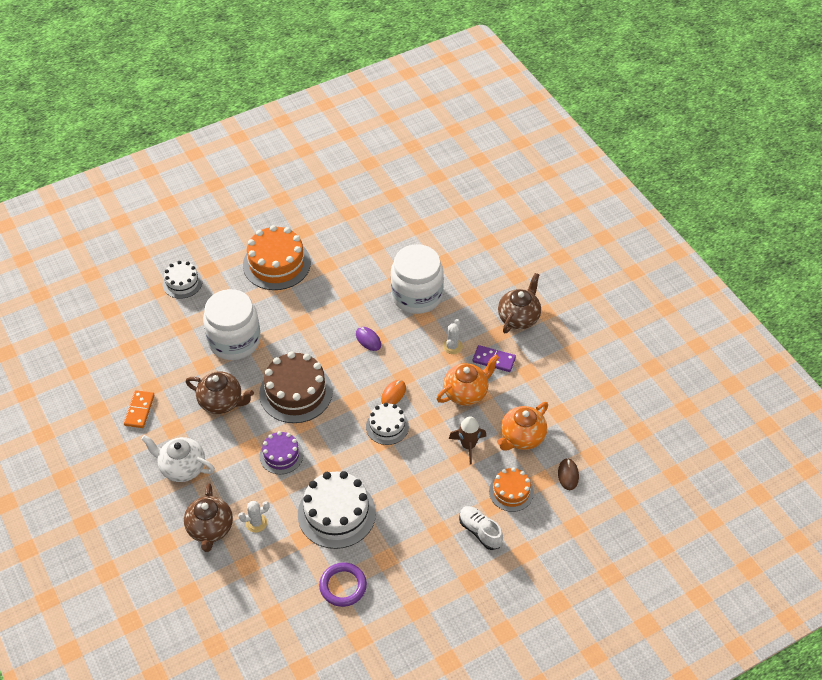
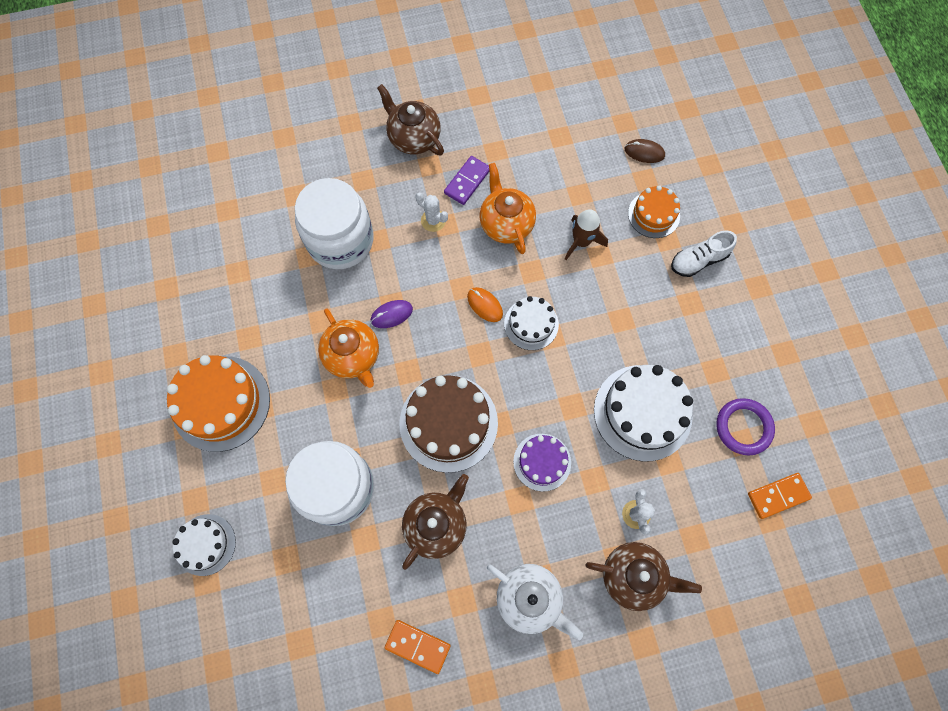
camera: 75 degrees left, 20 degrees up
white teapot [141,435,215,482] -> white teapot turned 90 degrees counterclockwise [487,564,583,640]
orange teapot [497,402,548,451] -> orange teapot moved to [318,309,379,388]
none -> orange domino [748,473,812,519]

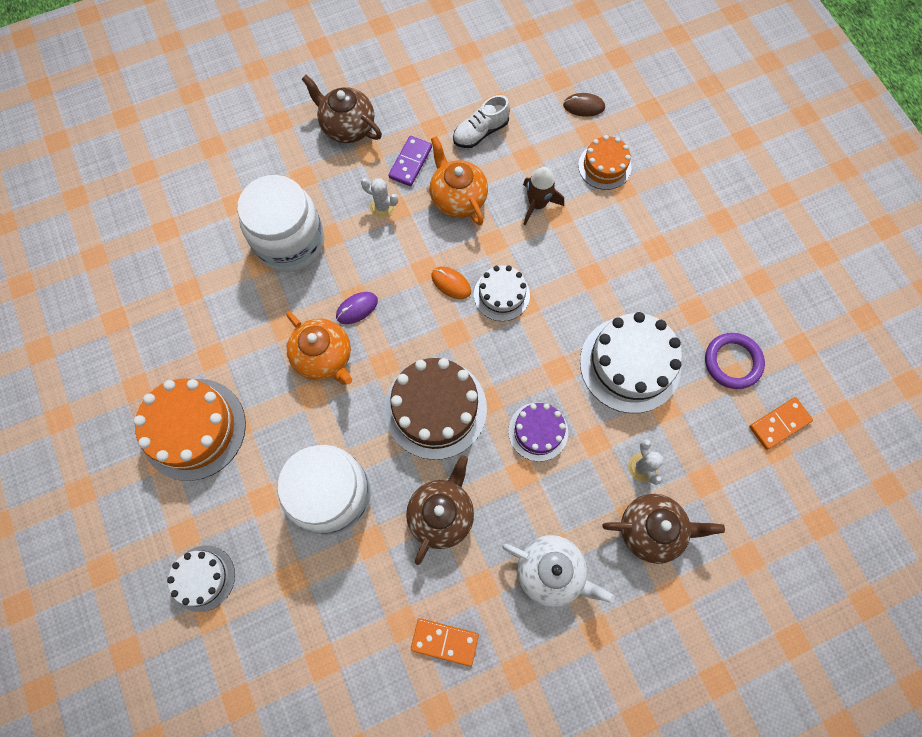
camera: 10 degrees left, 0 degrees up
white shoe [671,231,737,277] -> white shoe moved to [453,95,510,148]

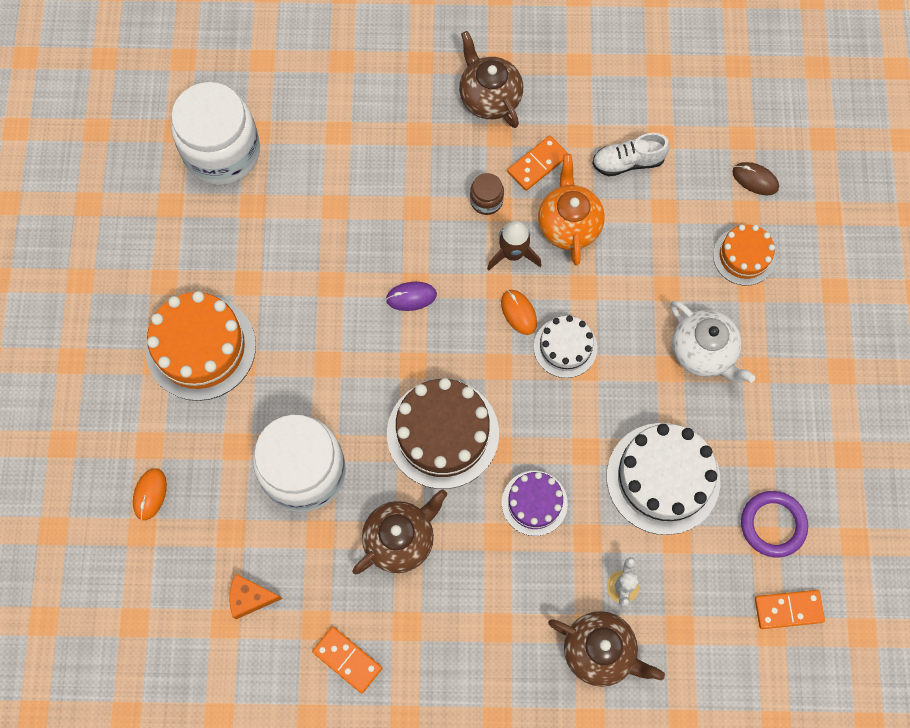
camera: 25 degrees right, 0 degrees up
white cake [167,545,235,612] -> orange mouse [133,468,167,520]
white jar [237,175,324,272] -> white jar moved to [171,82,260,185]
orange teapot [286,312,352,385] -> none
white cactus [361,178,398,218] -> brown jar [470,173,504,215]
purple domino [389,136,432,186] -> orange domino [507,135,568,191]
white teapot [502,535,615,607] -> white teapot moved to [670,300,755,383]
brown rocket [523,167,564,225] -> brown rocket moved to [487,221,542,271]
none -> orange cheese [229,574,283,619]

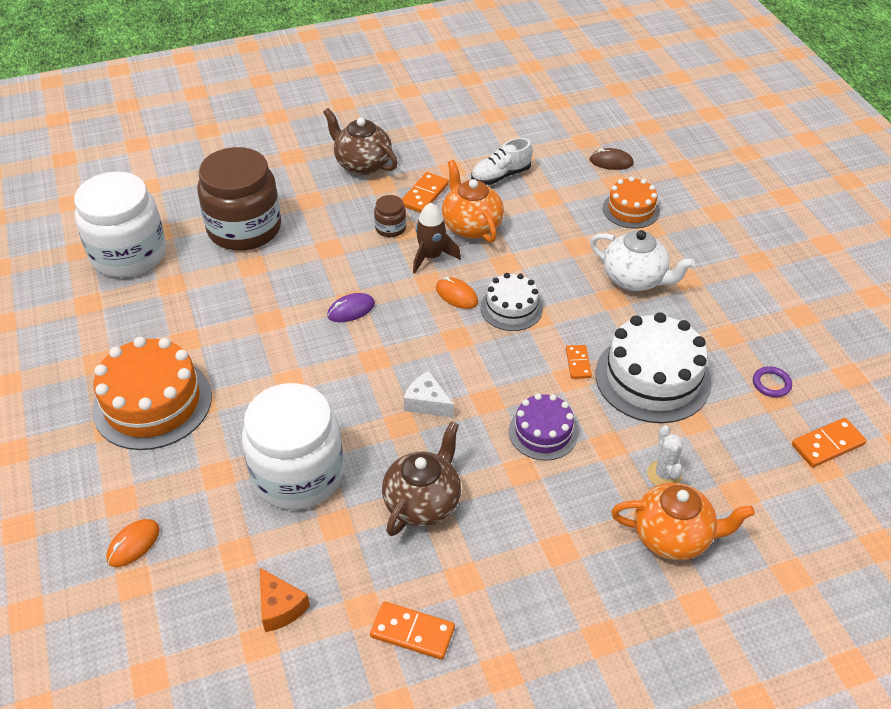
camera: 20 degrees left, 25 degrees down
orange mouse [133,468,167,520] -> orange mouse turned 45 degrees clockwise [106,519,160,567]
orange cheese [229,574,283,619] -> orange cheese turned 105 degrees counterclockwise [260,568,310,632]
brown cake [387,378,499,489] -> white cheese [403,371,454,418]
brown teapot [548,611,665,687] -> orange teapot [611,483,755,560]
purple ring [741,491,808,557] -> purple ring [753,366,792,397], size x0.58
none -> brown jar [197,147,281,251]
none -> orange domino [566,345,592,379]

